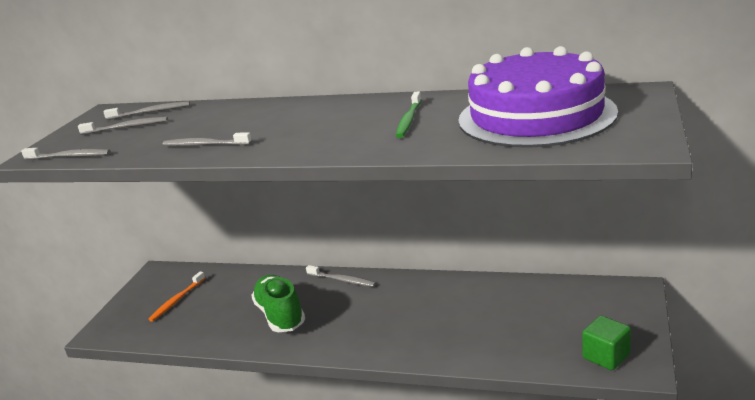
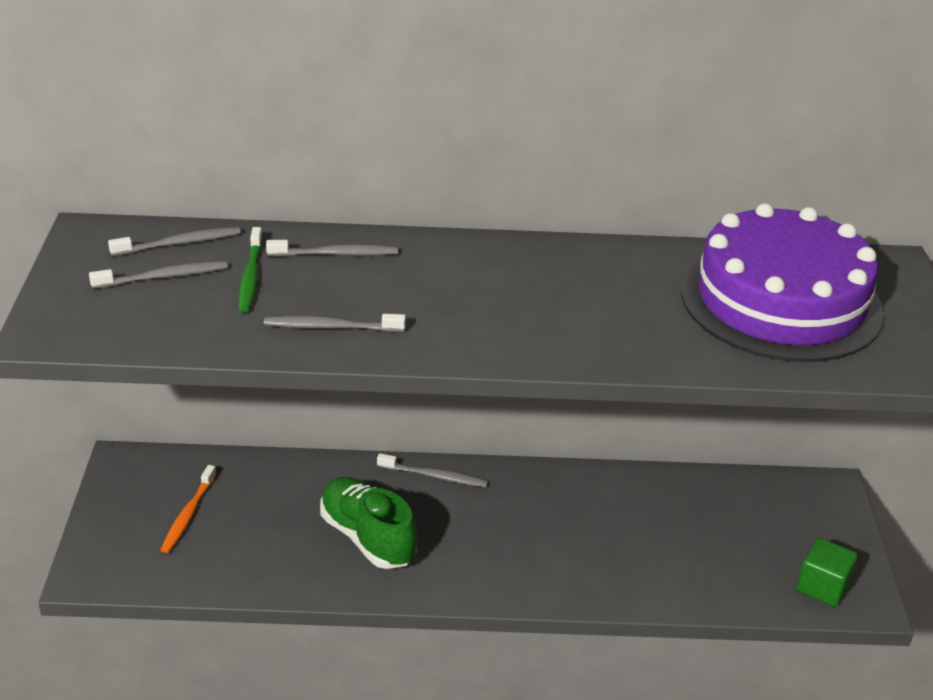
camera: 20 degrees left, 10 degrees up
grey toothbrush [21,148,111,160] -> grey toothbrush moved to [266,240,398,257]
green toothbrush [396,92,421,138] -> green toothbrush moved to [239,227,263,313]

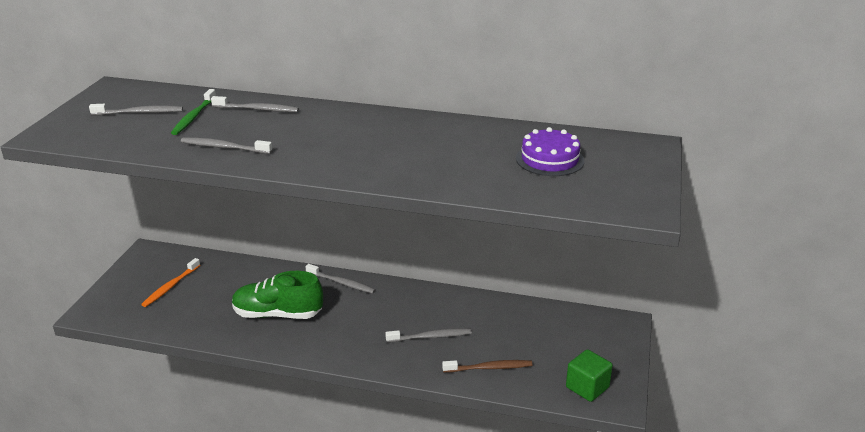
camera: 15 degrees right, 5 degrees down
grey toothbrush [108,227,241,256] -> grey toothbrush moved to [385,328,472,342]
green shoe [320,477,417,569] -> green shoe turned 60 degrees counterclockwise [232,271,323,319]
purple cake [681,203,884,362] -> purple cake [516,127,584,176], size x0.46
none -> brown toothbrush [442,360,532,372]

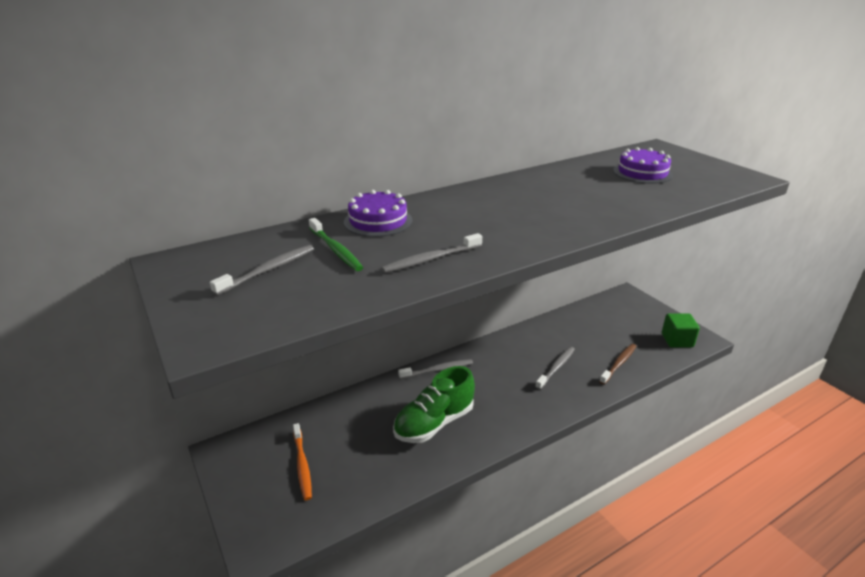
camera: 45 degrees left, 0 degrees up
grey toothbrush [211,96,299,112] -> purple cake [344,190,413,237]

